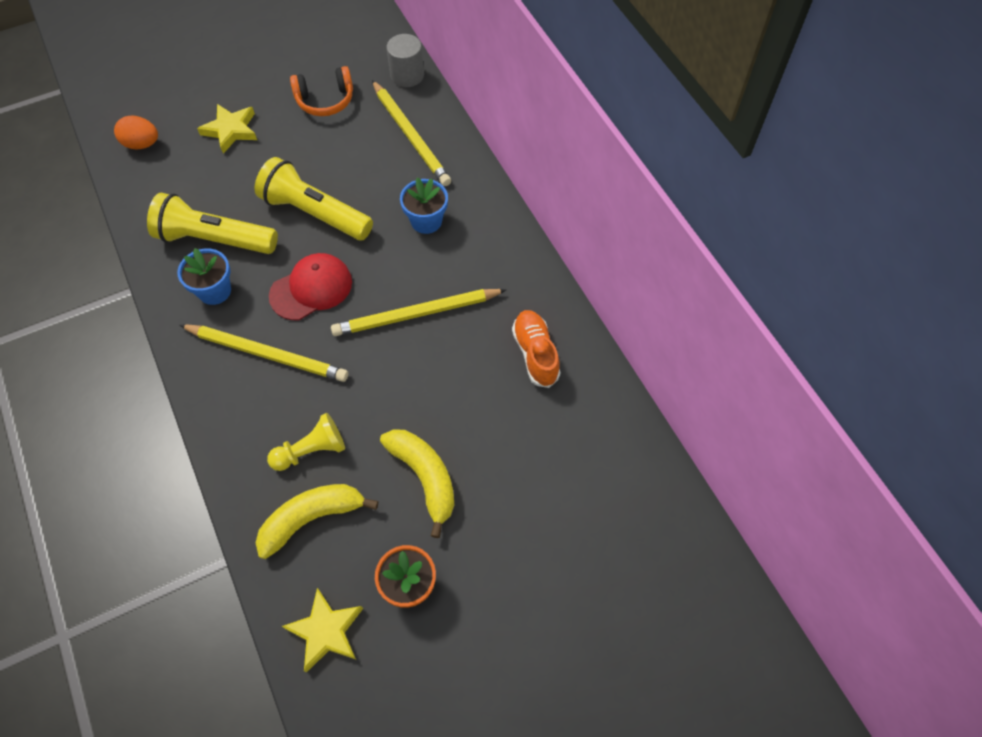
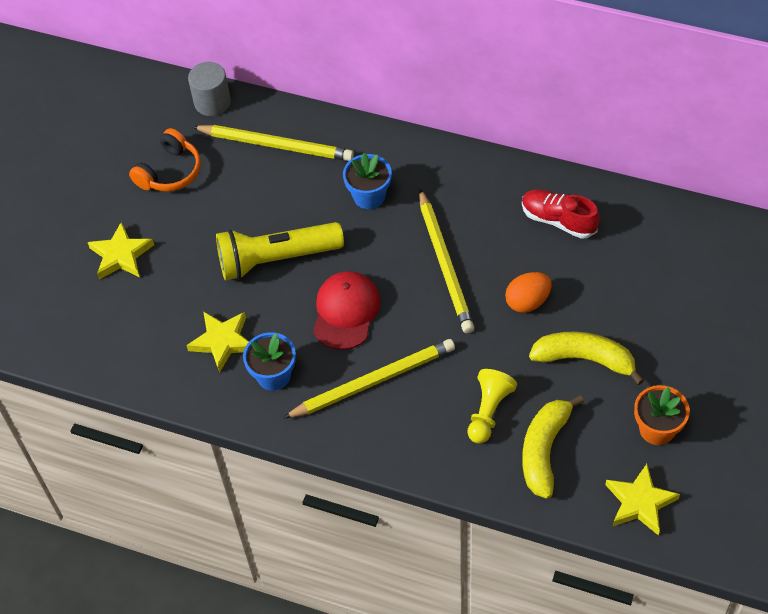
camera: 40 degrees left, 5 degrees down
orange egg [114,115,158,150] -> orange egg moved to [505,272,552,313]
yellow flashlight [147,193,278,254] -> yellow star [186,311,249,373]
yellow pencil [331,289,507,336] -> yellow pencil turned 45 degrees counterclockwise [419,189,474,333]
orange shoe [512,310,560,388] -> red shoe [522,189,600,239]

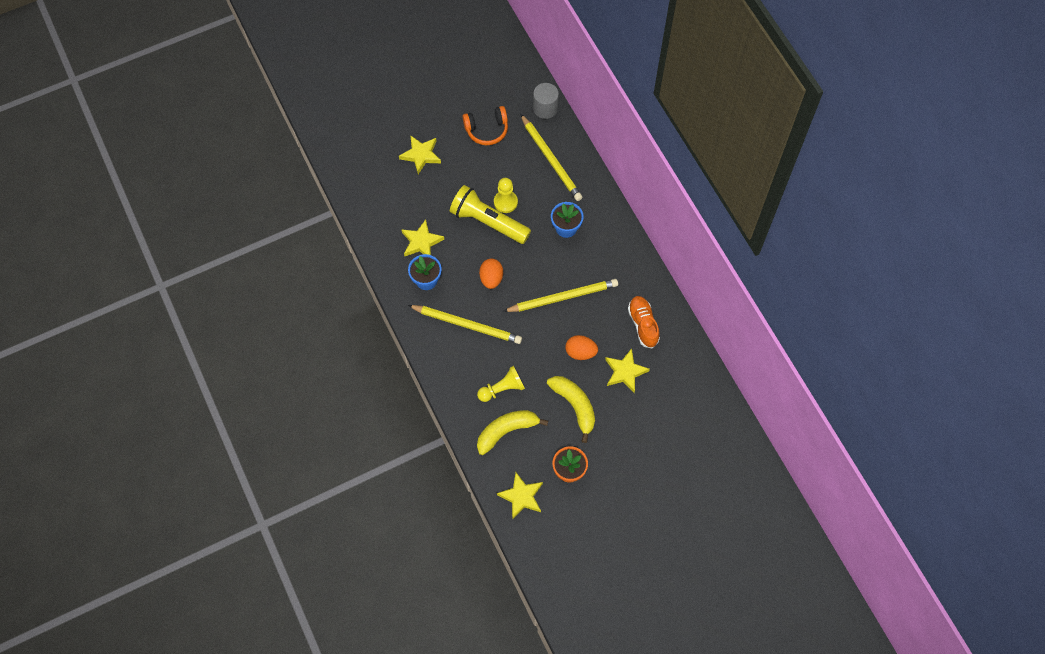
camera: 40 degrees right, 10 degrees up
red cap [313,271,380,350] -> orange egg [479,259,503,289]
yellow pencil [419,189,474,333] -> yellow pencil turned 135 degrees counterclockwise [503,279,618,312]
red shoe [522,189,600,239] -> orange shoe [628,296,660,348]
none -> yellow pawn [494,178,518,213]
none -> yellow star [605,348,650,393]

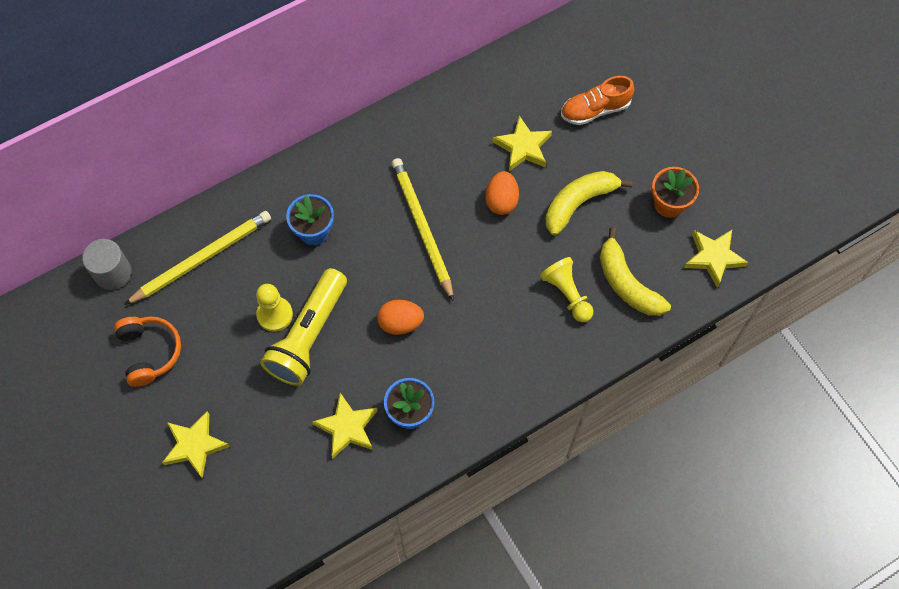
camera: 95 degrees left, 0 degrees up
yellow pencil [408,305,522,344] -> none
orange shoe [628,296,660,348] -> orange shoe moved to [561,76,634,125]

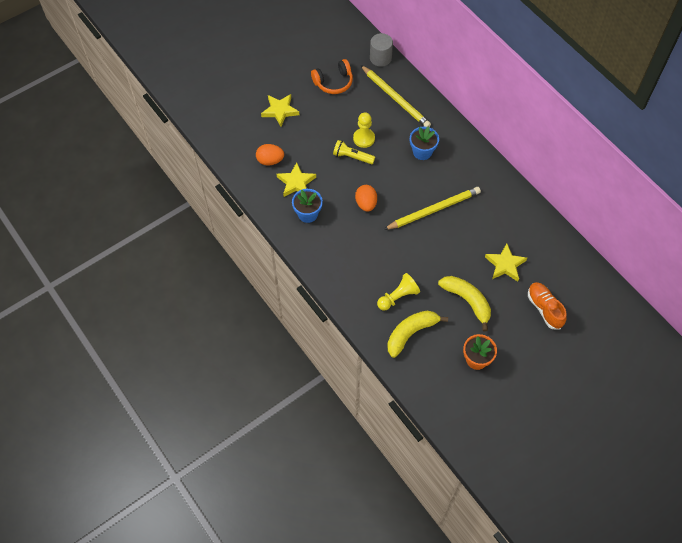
camera: 85 degrees right, 5 degrees down
yellow flashlight [260,268,347,386] -> yellow flashlight [333,140,375,164], size x0.56
orange egg [485,171,519,215] -> orange egg moved to [256,144,284,165]
yellow star [684,230,749,288] -> none

